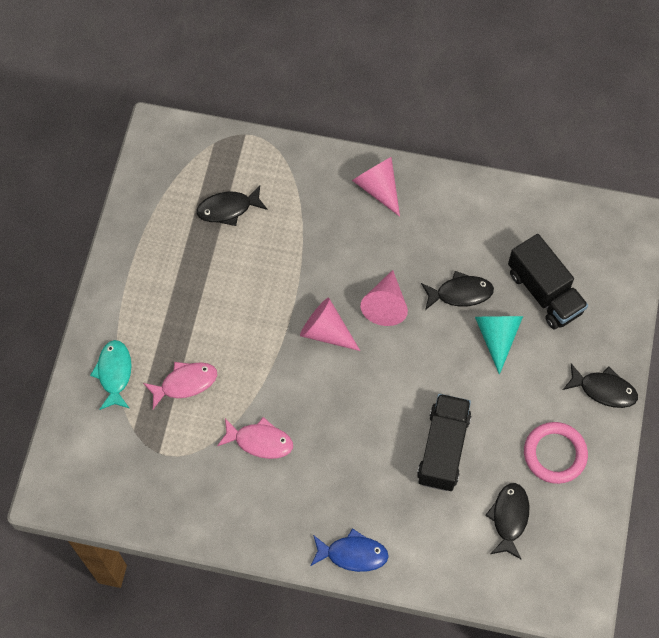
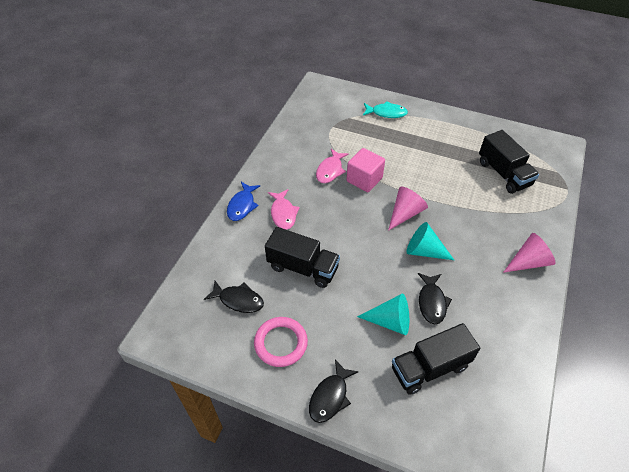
camera: 100 degrees right, 15 degrees down
pink fish [143,362,217,409] -> pink fish moved to [268,189,300,230]
black fish [196,186,268,226] -> black truck [479,130,539,194]
pink cone [360,270,408,326] -> turquoise cone [407,222,454,260]
none -> pink cube [346,148,385,192]

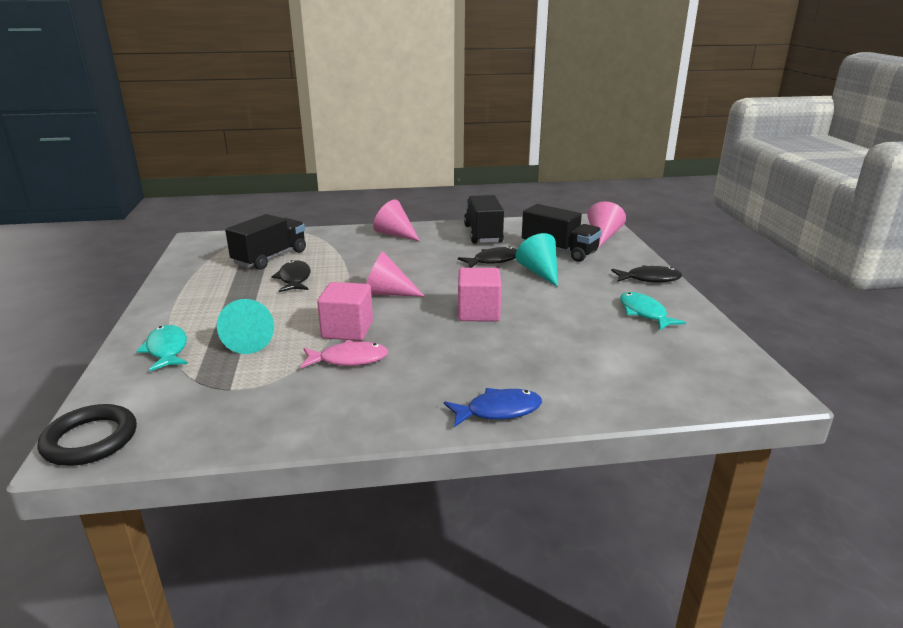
camera: 120 degrees left, 25 degrees down
black fish [204,281,264,313] -> black fish moved to [271,260,311,292]
pink ring [254,317,308,367] -> turquoise fish [620,292,686,330]
black truck [265,227,340,288] -> black truck moved to [464,195,504,244]
pink fish [268,189,300,230] -> none
turquoise cone [407,222,454,260] -> turquoise cone moved to [217,299,274,354]
none -> black ring [38,404,137,466]
none -> pink cube [458,268,502,322]
none -> pink cone [587,201,626,248]

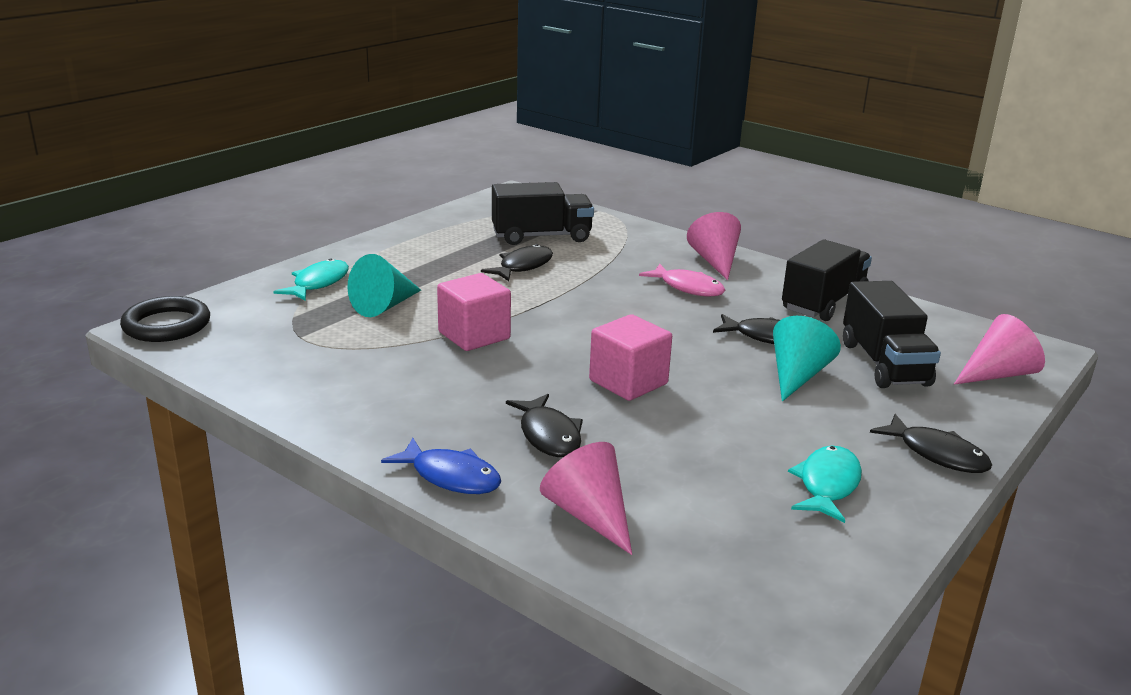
camera: 45 degrees right, 0 degrees up
pink fish [300,340,388,368] -> pink fish moved to [639,263,725,297]
pink cone [366,252,425,297] -> pink cone moved to [540,442,632,555]
none -> black fish [506,394,583,457]

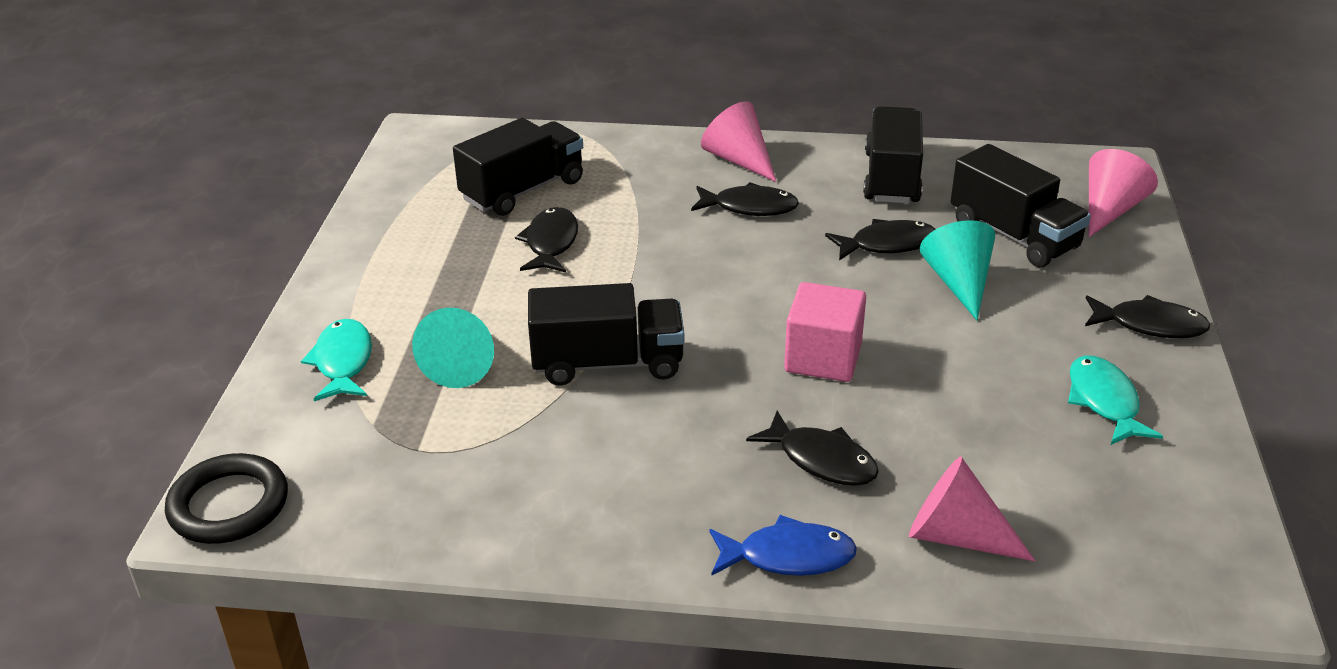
camera: 30 degrees left, 10 degrees up
pink cube [437,273,511,351] -> black truck [528,283,685,386]
pink fish [639,263,725,297] -> black fish [691,182,799,216]

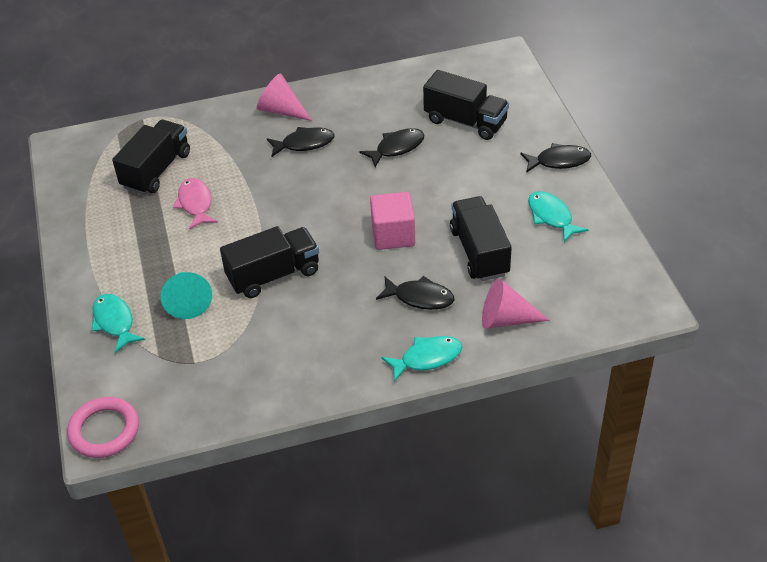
camera: 20 degrees left, 10 degrees up
black ring [165,453,288,544] -> pink ring [67,397,139,458]
black fish [515,207,578,273] -> pink fish [173,178,218,230]
blue fish [709,515,857,576] -> turquoise fish [382,336,462,382]
black truck [863,106,923,204] -> black truck moved to [450,196,512,281]
turquoise cone [920,220,995,320] -> none
pink cone [1089,149,1158,237] -> none

